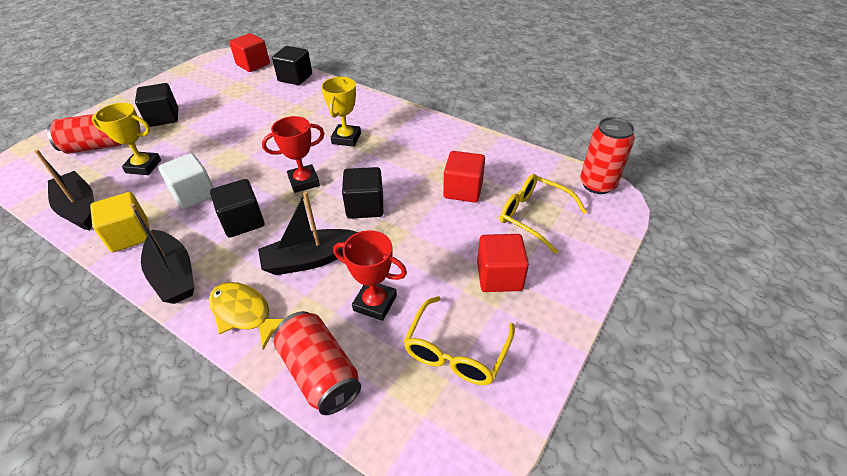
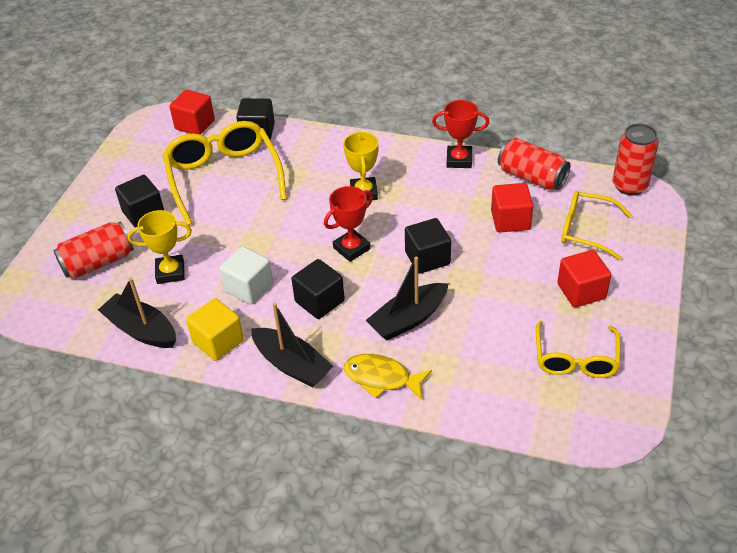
camera: 15 degrees left, 0 degrees up
red can [274,311,361,415] -> red can moved to [498,138,571,190]
red trophy [333,230,407,321] -> red trophy moved to [432,100,489,168]
none -> yellow glasses [163,121,287,225]

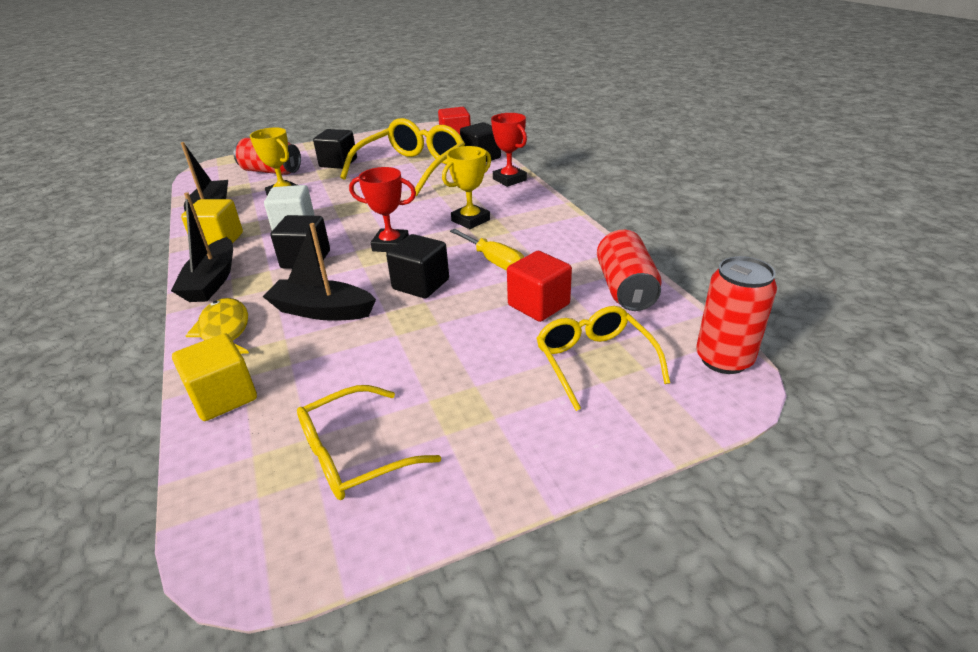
camera: 50 degrees right, 10 degrees down
red trophy [432,100,489,168] -> red trophy moved to [491,113,527,187]
red cube [557,250,611,307] -> none
none -> yellow cube [172,333,257,421]
none -> yellow screwdriver [450,229,524,270]

